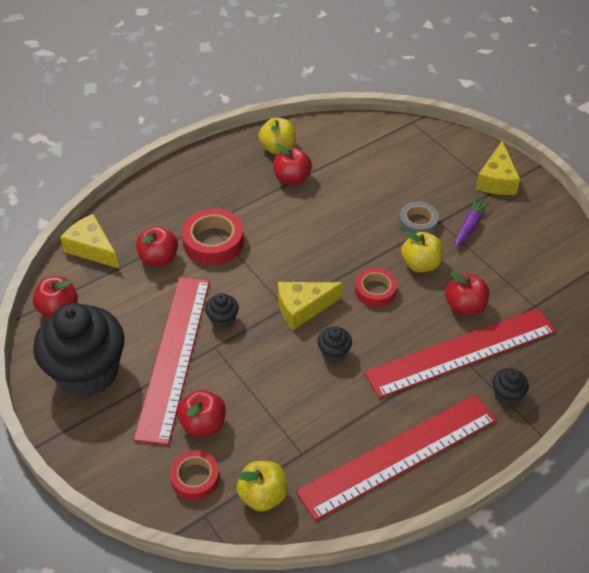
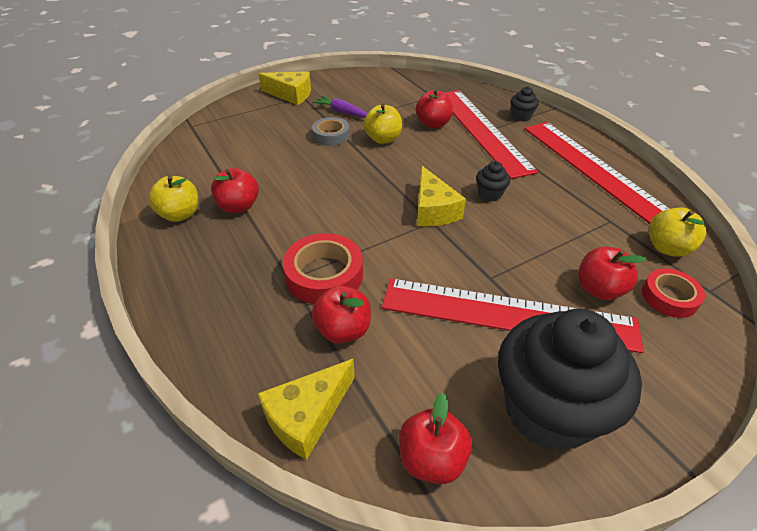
camera: 85 degrees left, 5 degrees down
black cupcake [205,293,239,329] -> none
red tape [355,268,397,307] -> none

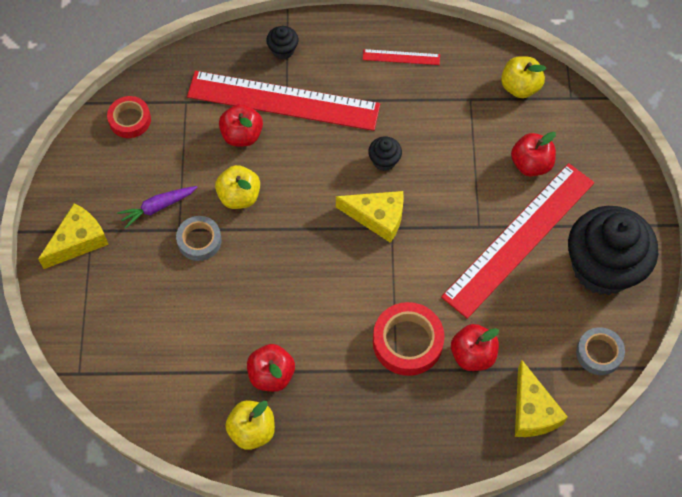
camera: 60 degrees left, 20 degrees up
red apple [399,393,472,484] -> grey tape [576,327,625,375]
red ruler [525,122,669,224] -> red ruler [363,49,440,65], size x0.41
red tape [642,268,705,318] -> red tape moved to [107,96,151,138]

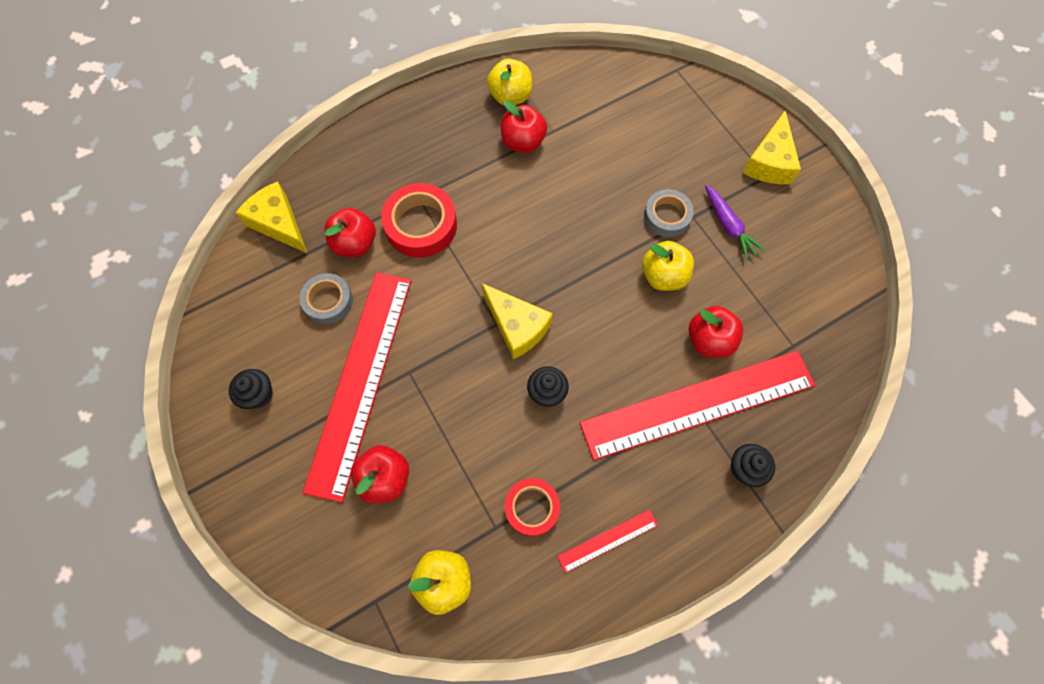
camera: 150 degrees right, 5 degrees up
red tape [107,96,151,138] -> red tape moved to [505,478,560,536]
purple carrot [117,186,198,229] -> purple carrot turned 120 degrees clockwise [705,185,765,260]
yellow cheese [336,191,404,243] -> yellow cheese turned 120 degrees counterclockwise [482,283,553,359]
black cupcake [568,206,658,295] -> black cupcake [229,369,273,409], size x0.40
grey tape [576,327,625,375] -> grey tape moved to [300,273,353,324]

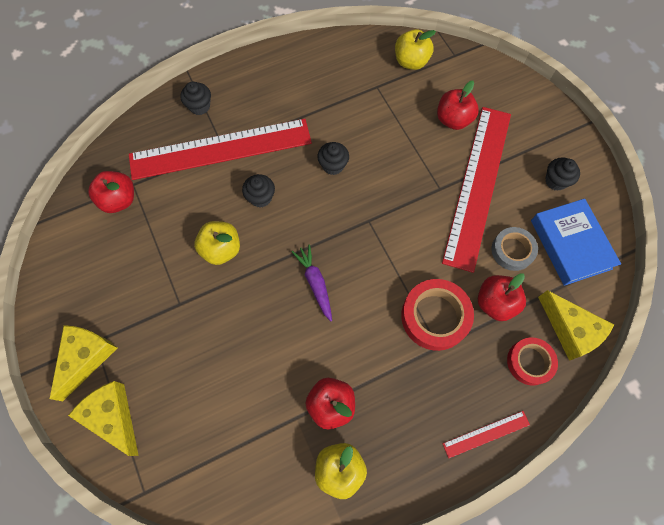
camera: 175 degrees left, 0 degrees up
yellow cheese [482,283,553,359] -> yellow cheese moved to [68,381,139,456]
red tape [505,478,560,536] -> red tape moved to [507,337,558,386]
red ruler [557,509,658,573] -> red ruler moved to [442,411,530,458]
grey tape [644,189,694,237] -> none
red apple [689,306,744,358] -> red apple moved to [88,171,134,213]
purple carrot [705,185,765,260] -> purple carrot moved to [292,244,332,321]
none -> black cupcake [242,174,275,207]
none -> blue book [531,199,621,286]

